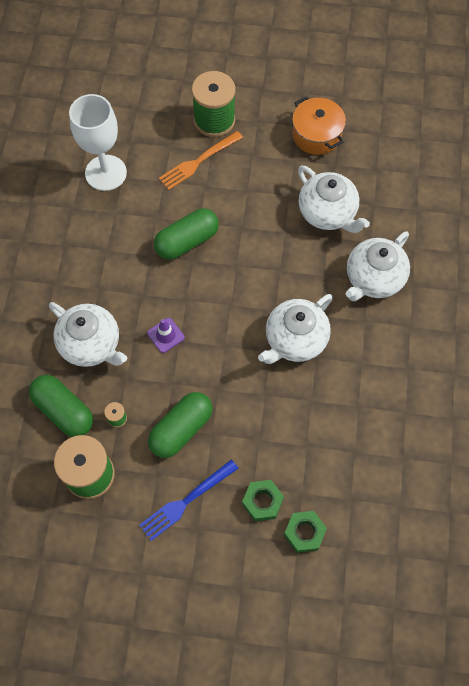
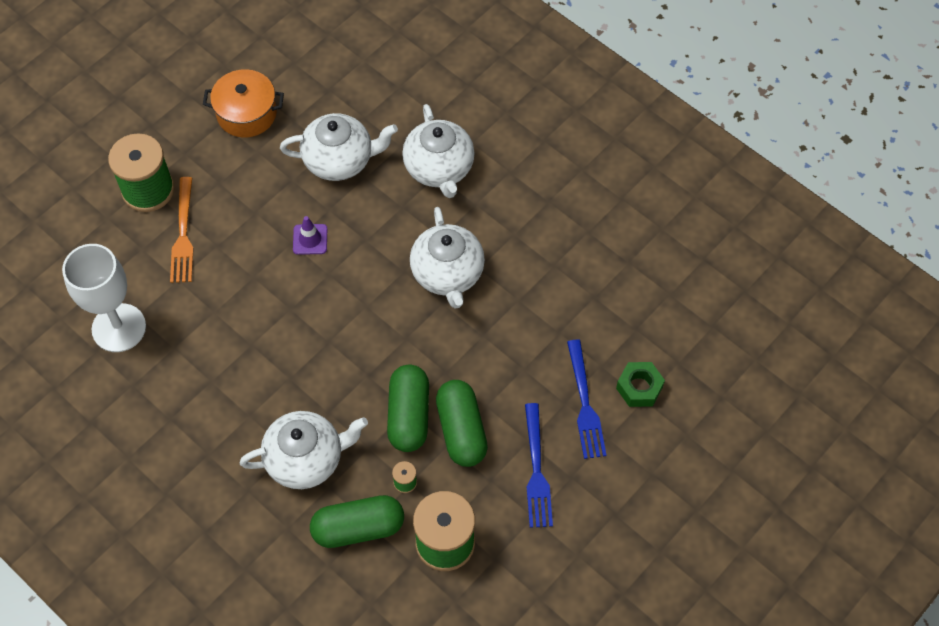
camera: 55 degrees left, 5 degrees down
purple traffic cone [147,318,185,353] -> purple traffic cone moved to [293,216,327,255]
green capsule [154,208,219,260] -> green capsule moved to [387,364,429,452]
green nut [242,480,284,521] -> blue fork [567,340,607,459]

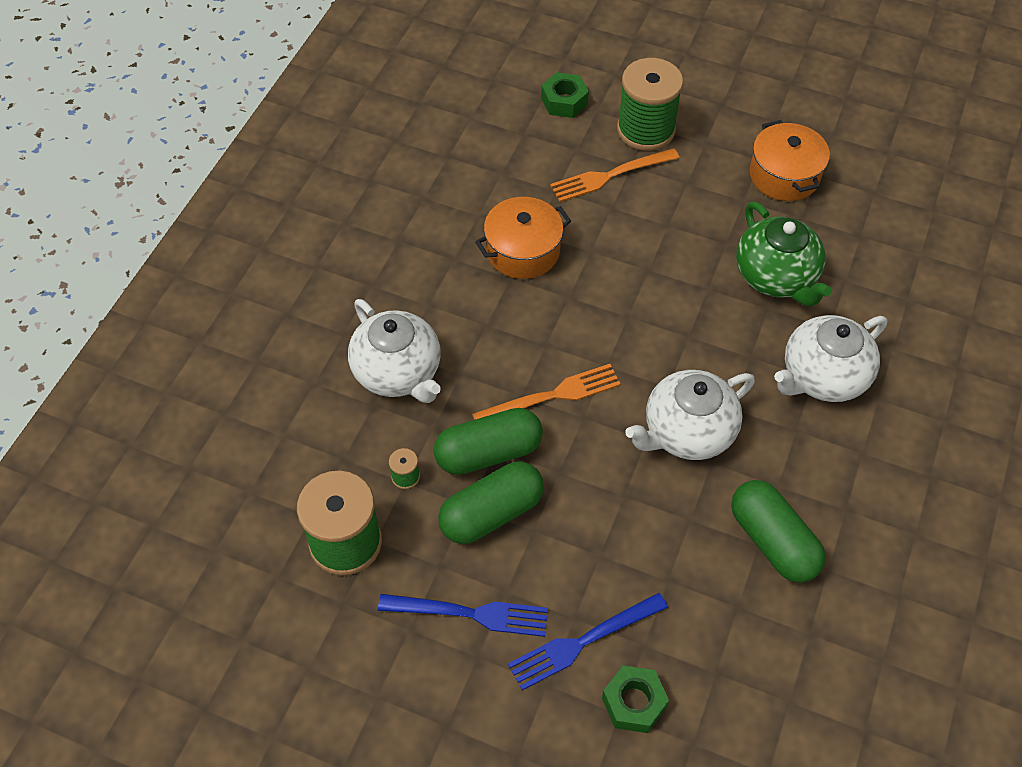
camera: 70 degrees right, 5 degrees down
white goblet [62,244,146,352] -> none
white teapot [280,113,398,181] -> green teapot [736,202,832,307]
purple traffic cone [293,216,327,255] -> none
green capsule [310,495,404,548] -> green capsule moved to [731,480,826,583]
blue fork [525,403,553,528] -> blue fork turned 150 degrees counterclockwise [378,594,548,637]
none -> orange fork [472,364,621,420]
none -> orange pot [475,197,571,279]
none -> green nut [541,72,589,118]

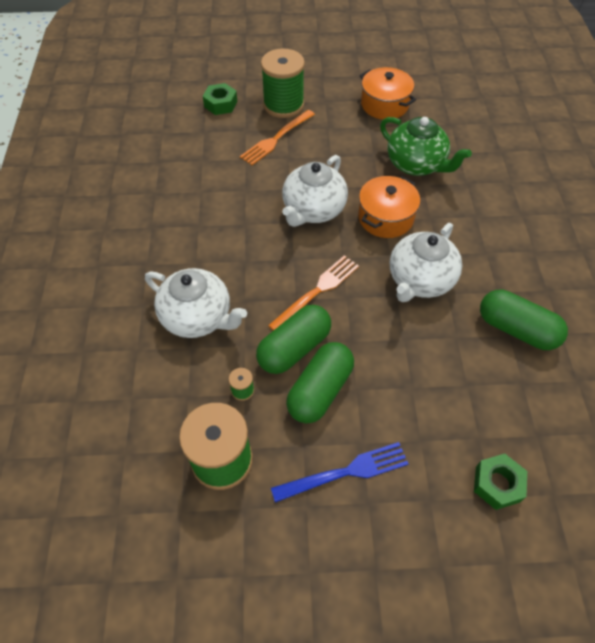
camera: 25 degrees left, 0 degrees up
orange pot [475,197,571,279] -> orange pot moved to [358,176,420,238]
blue fork [508,593,668,690] -> none
white teapot [774,315,887,402] -> white teapot moved to [282,155,348,227]

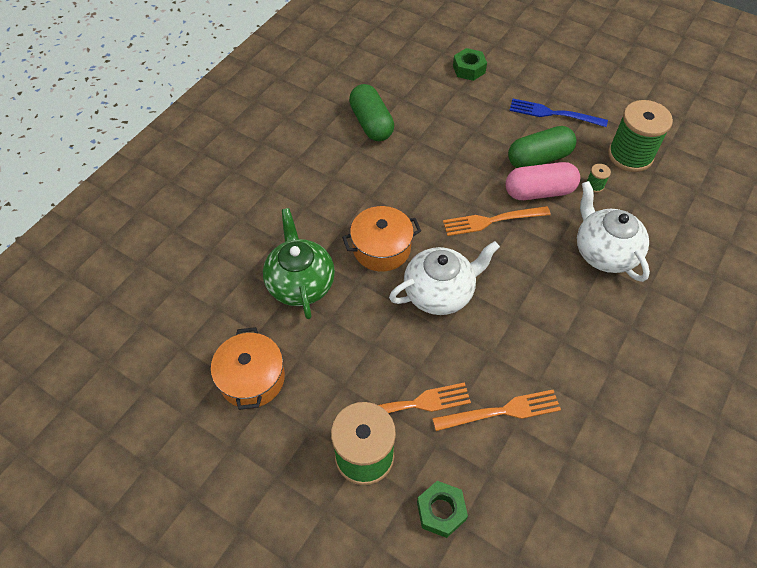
camera: 145 degrees left, 0 degrees up
green capsule [256,305,331,374] -> pink capsule [505,162,580,200]
white teapot [390,223,462,302] -> none
none -> orange fork [432,390,561,431]

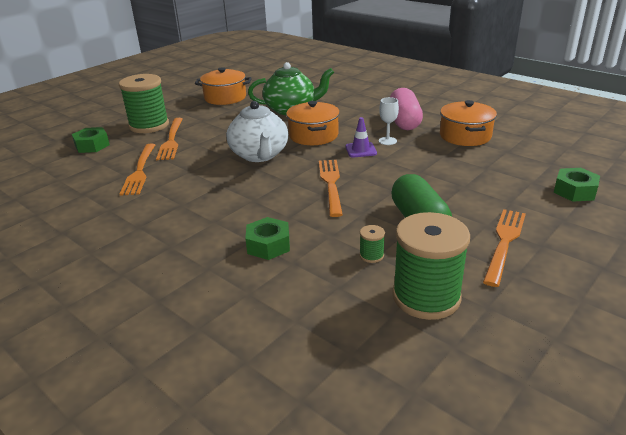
camera: 100 degrees right, 25 degrees down
green capsule [349,84,394,141] -> orange pot [440,100,497,146]
pink capsule [505,162,580,200] -> pink capsule moved to [390,88,423,130]
blue fork [509,99,608,127] -> orange fork [483,209,526,287]
white teapot [577,181,650,282] -> green nut [245,217,290,260]
none -> purple traffic cone [345,117,377,158]
none -> white goblet [379,97,399,145]

